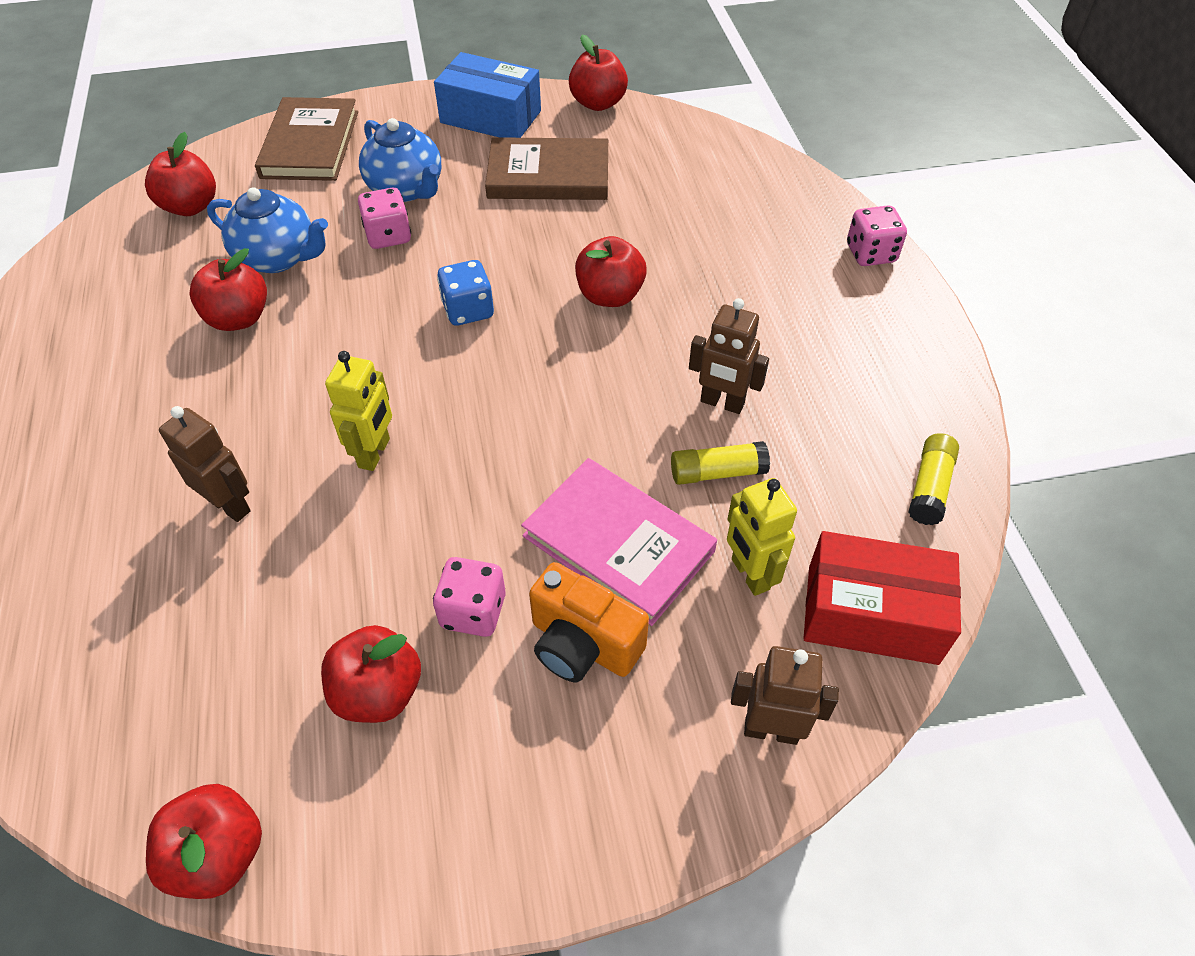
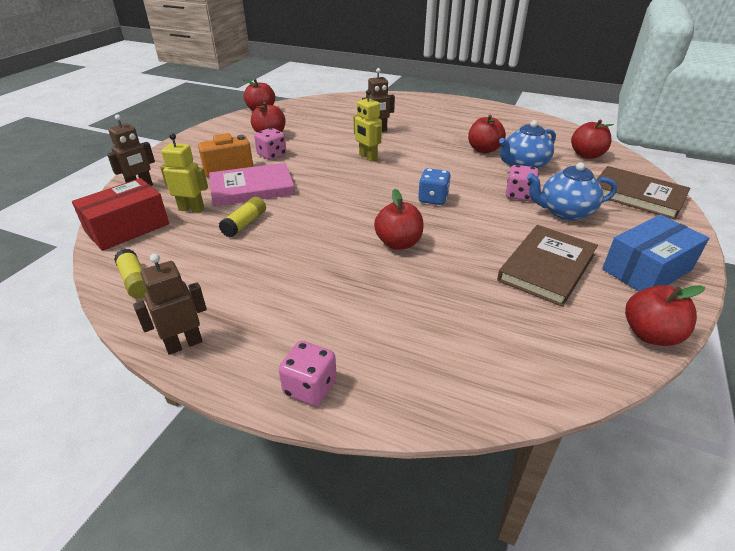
camera: 125 degrees right, 15 degrees down
brown robot [689,298,769,414] -> brown robot moved to [133,254,207,355]

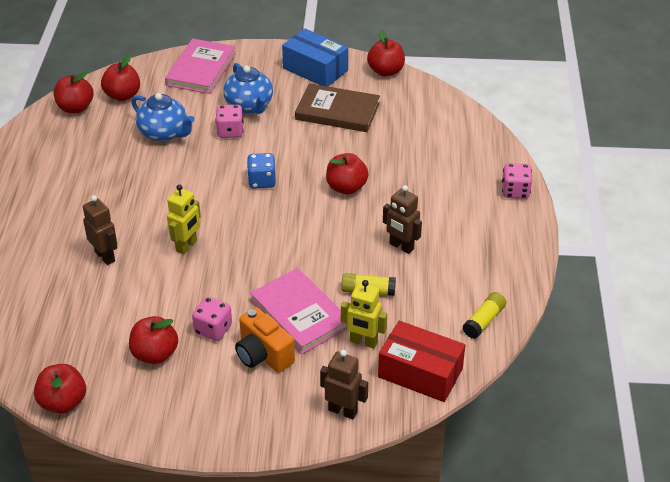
camera: 110 degrees left, 5 degrees up
brown robot [133,254,207,355] -> brown robot moved to [383,185,422,254]
yellow robot [160,133,208,213] -> yellow robot turned 60 degrees counterclockwise [341,280,387,348]
red apple [468,115,506,153] -> red apple moved to [54,71,93,113]
brown book [597,166,690,220] -> pink book [165,39,236,94]

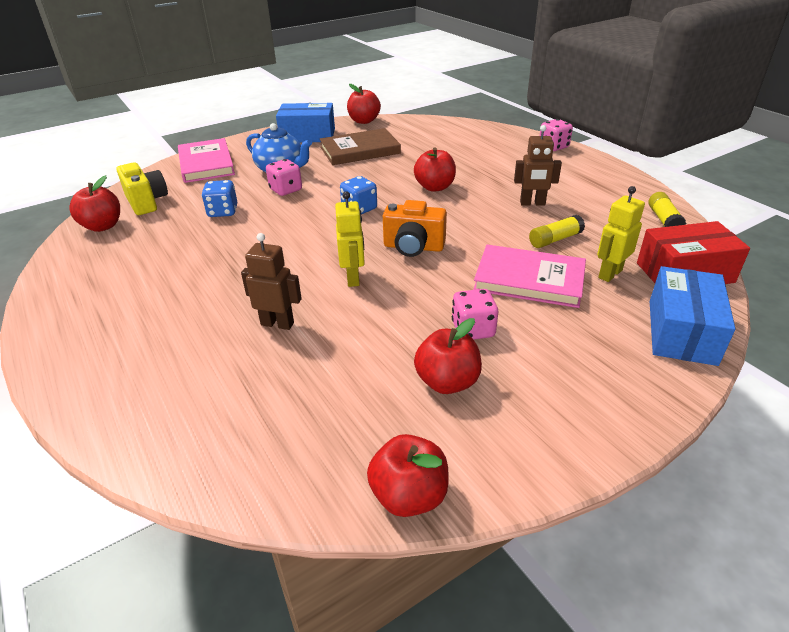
camera: 35 degrees left, 5 degrees down
red apple [101,55,140,101] -> yellow camera [116,162,168,215]
blue teapot [131,93,195,142] -> blue dice [202,180,237,217]
orange camera [235,307,295,373] -> orange camera moved to [383,200,447,257]
brown robot [320,350,368,419] -> blue box [650,266,736,366]
yellow robot [341,280,387,348] -> yellow robot turned 150 degrees clockwise [597,186,645,282]

